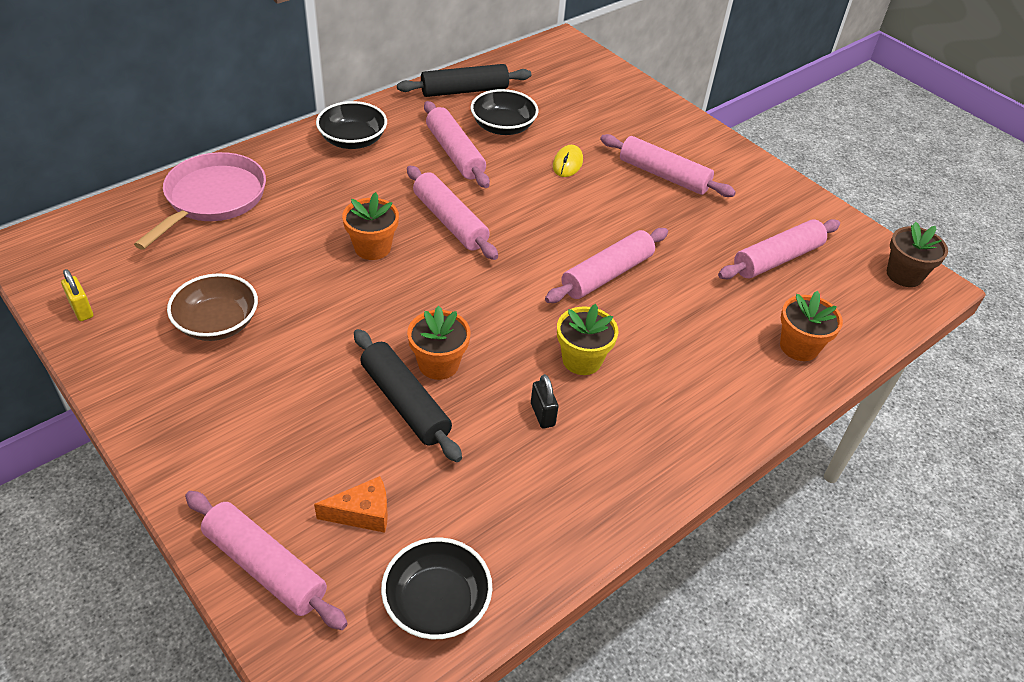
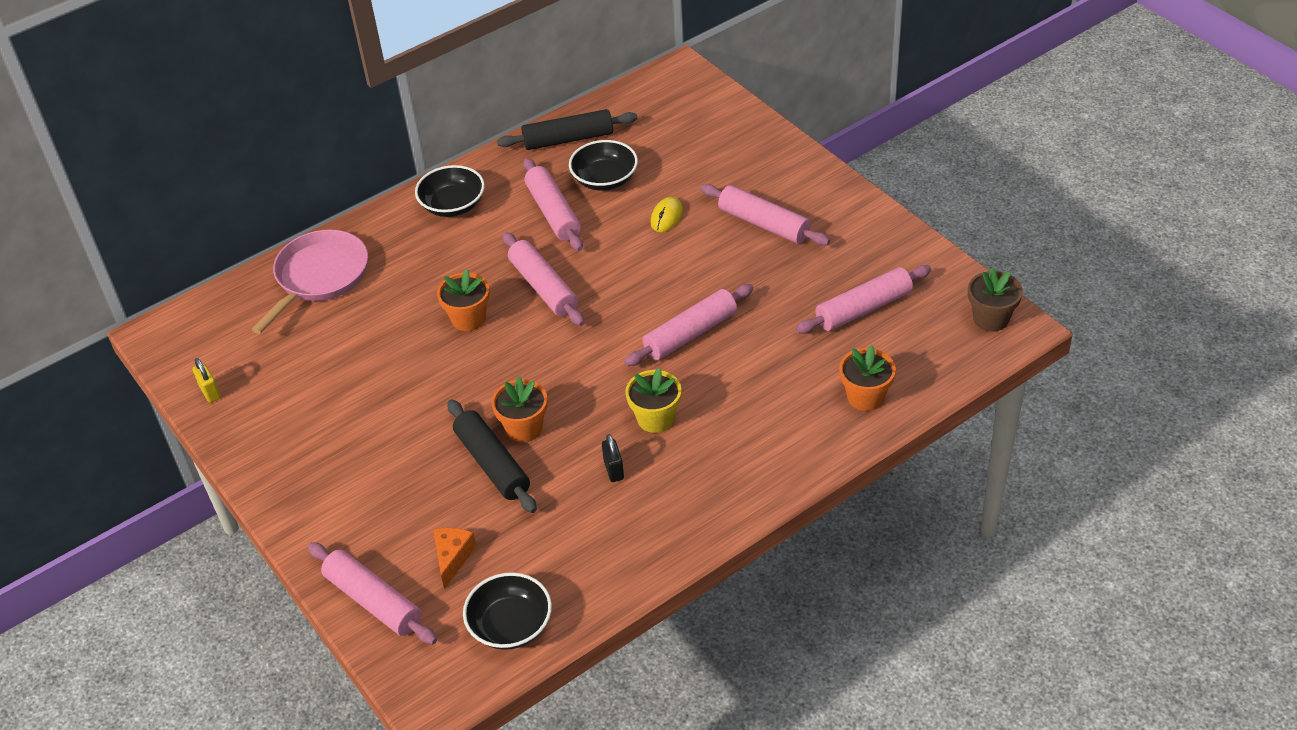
camera: 10 degrees right, 0 degrees up
brown bowl [167,273,258,341] -> none
orange cheese [314,476,388,533] -> orange cheese turned 75 degrees counterclockwise [433,528,476,590]

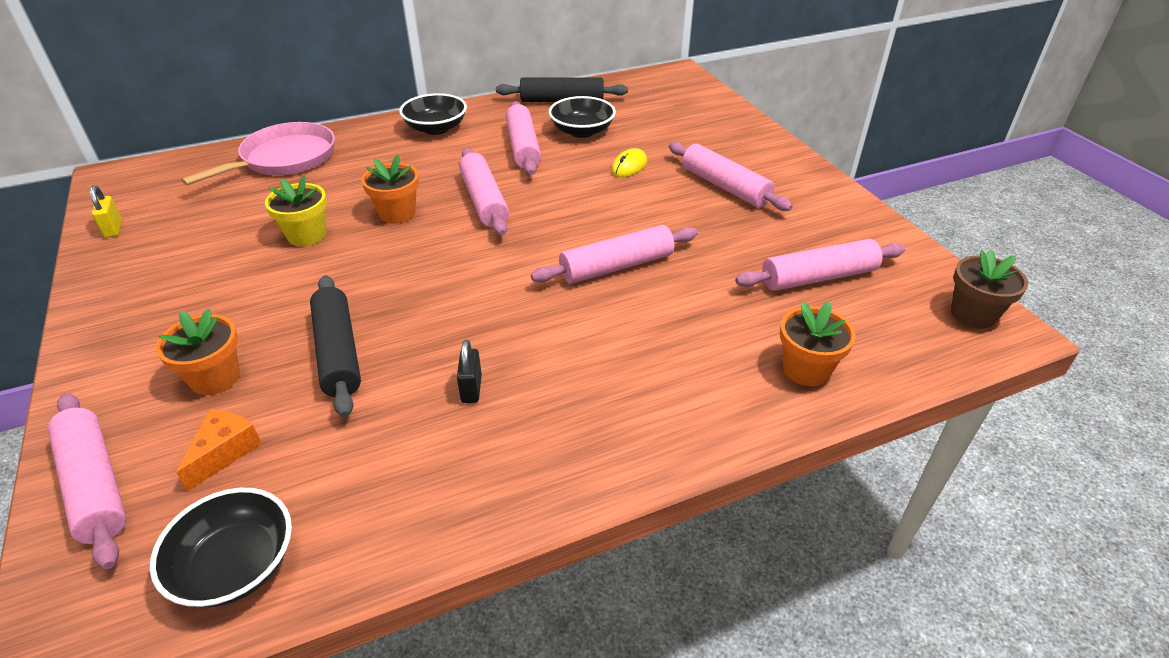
camera: 10 degrees right, 5 degrees down
orange flower pot [491,376,548,442] -> orange flower pot moved to [156,309,240,395]
yellow flower pot [625,368,681,433] -> yellow flower pot moved to [265,176,327,246]

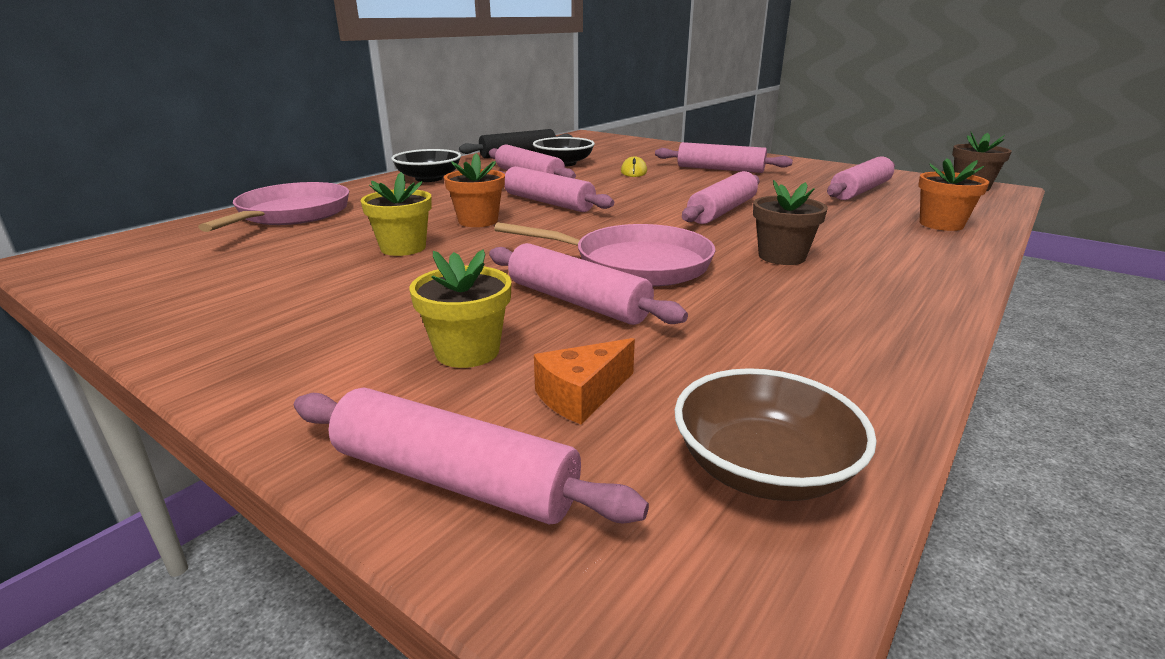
camera: 30 degrees left, 15 degrees down
yellow padlock [90,186,122,238] -> none
black bowl [150,488,292,607] -> brown bowl [674,368,877,501]
orange flower pot [156,309,240,395] -> yellow flower pot [409,250,512,368]
orange cheese [176,409,262,491] -> orange cheese turned 120 degrees counterclockwise [534,338,635,425]
black rolling pin [310,275,361,418] -> pink rolling pin [489,243,688,325]
black padlock [457,340,482,403] -> none
none -> pink pan [494,222,715,287]
none -> brown flower pot [753,180,828,265]

